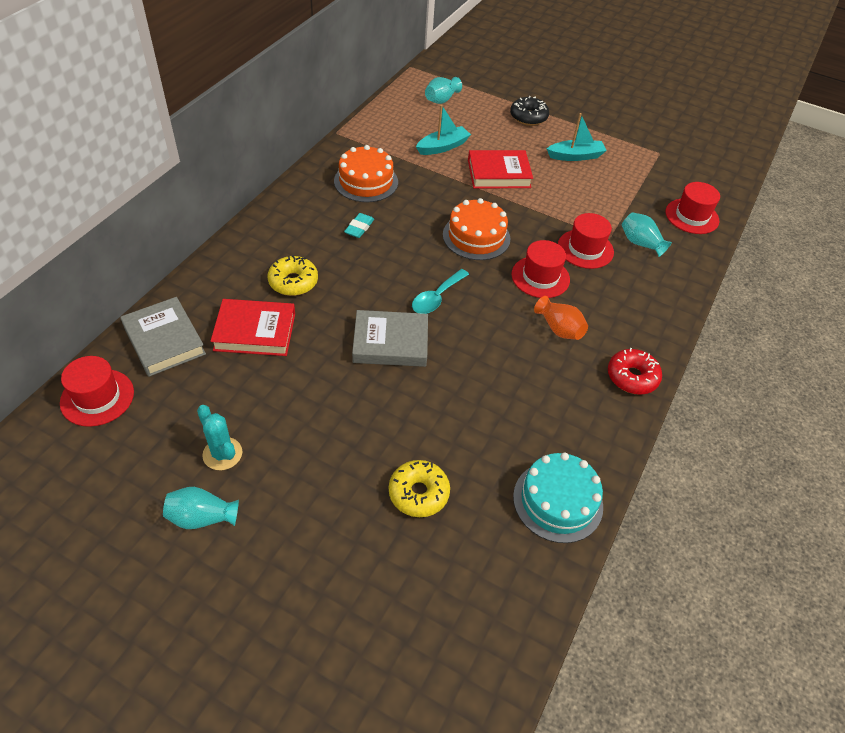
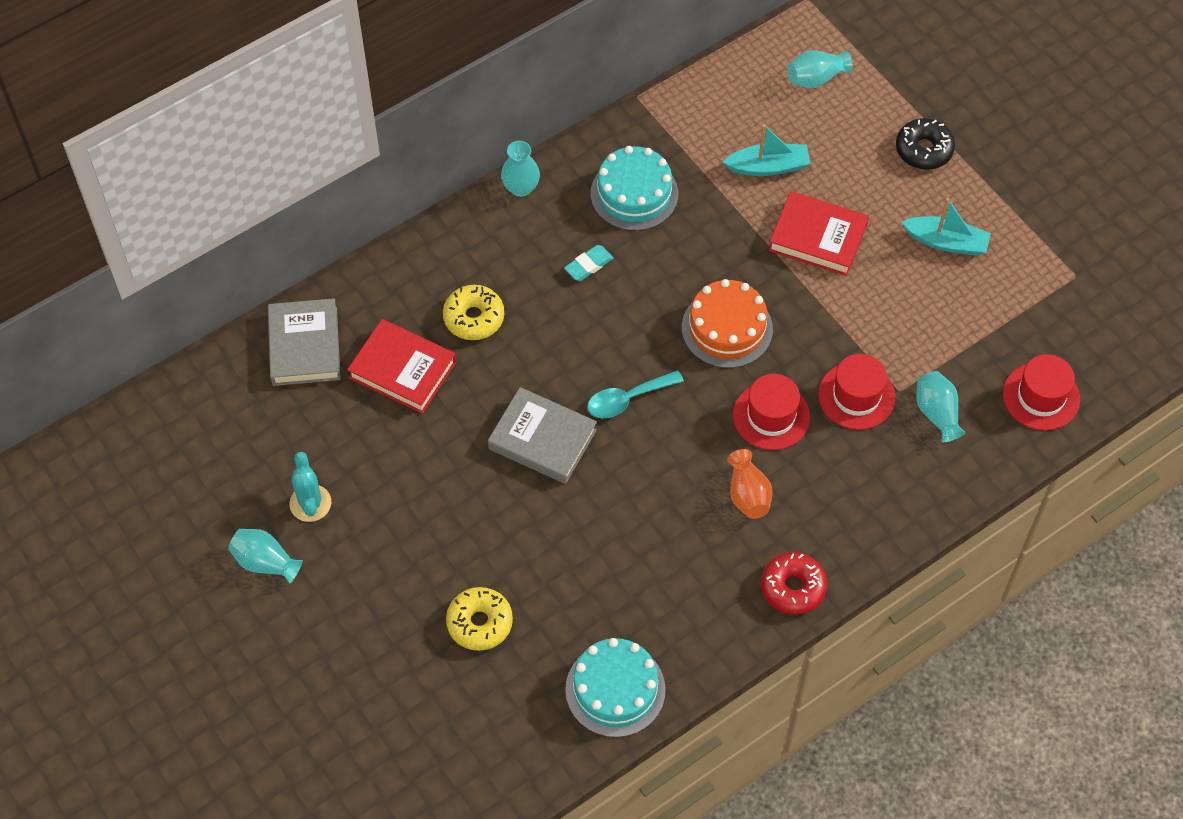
camera: 30 degrees right, 10 degrees up
red hat [60,356,134,427] -> none
orange cake [334,145,398,202] -> turquoise cake [591,146,678,231]
none -> turquoise vase [501,141,540,197]

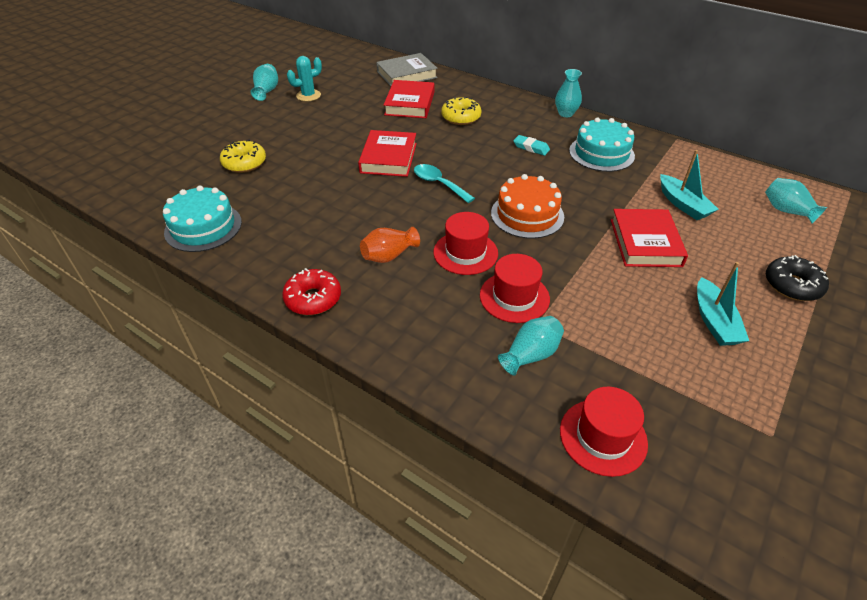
camera: 70 degrees right, 15 degrees down
grey book [488,387,597,484] -> red book [358,130,417,177]

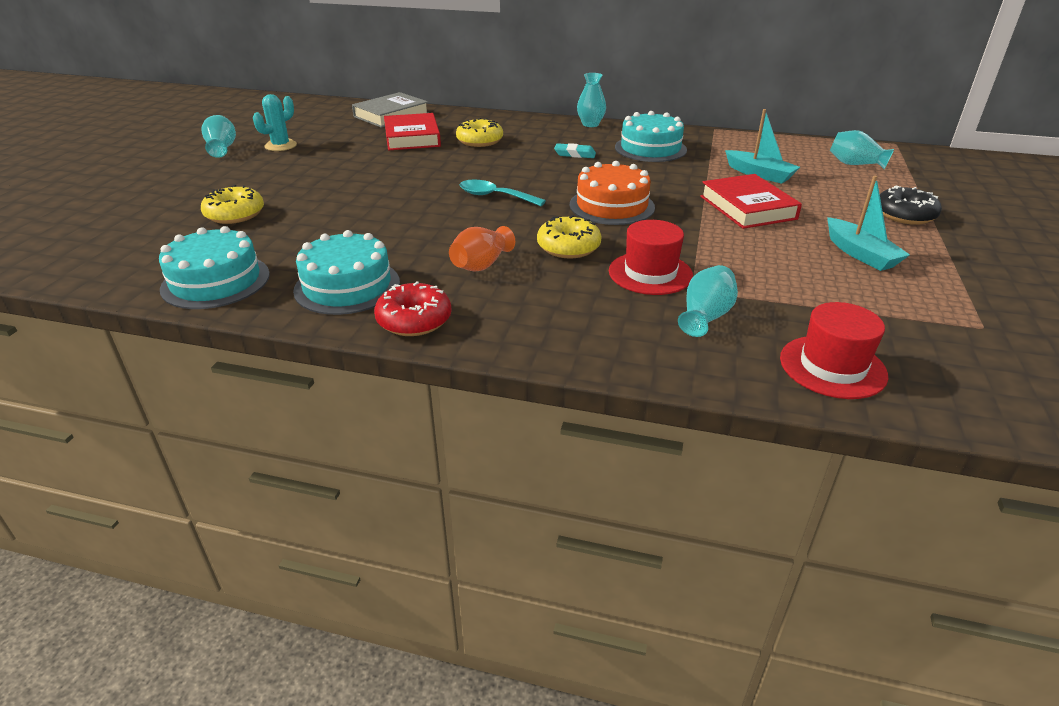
camera: 20 degrees left, 10 degrees down
red book [358,130,417,177] -> none
red hat [433,212,498,275] -> yellow donut [537,215,602,259]
none -> turquoise cake [293,230,400,315]

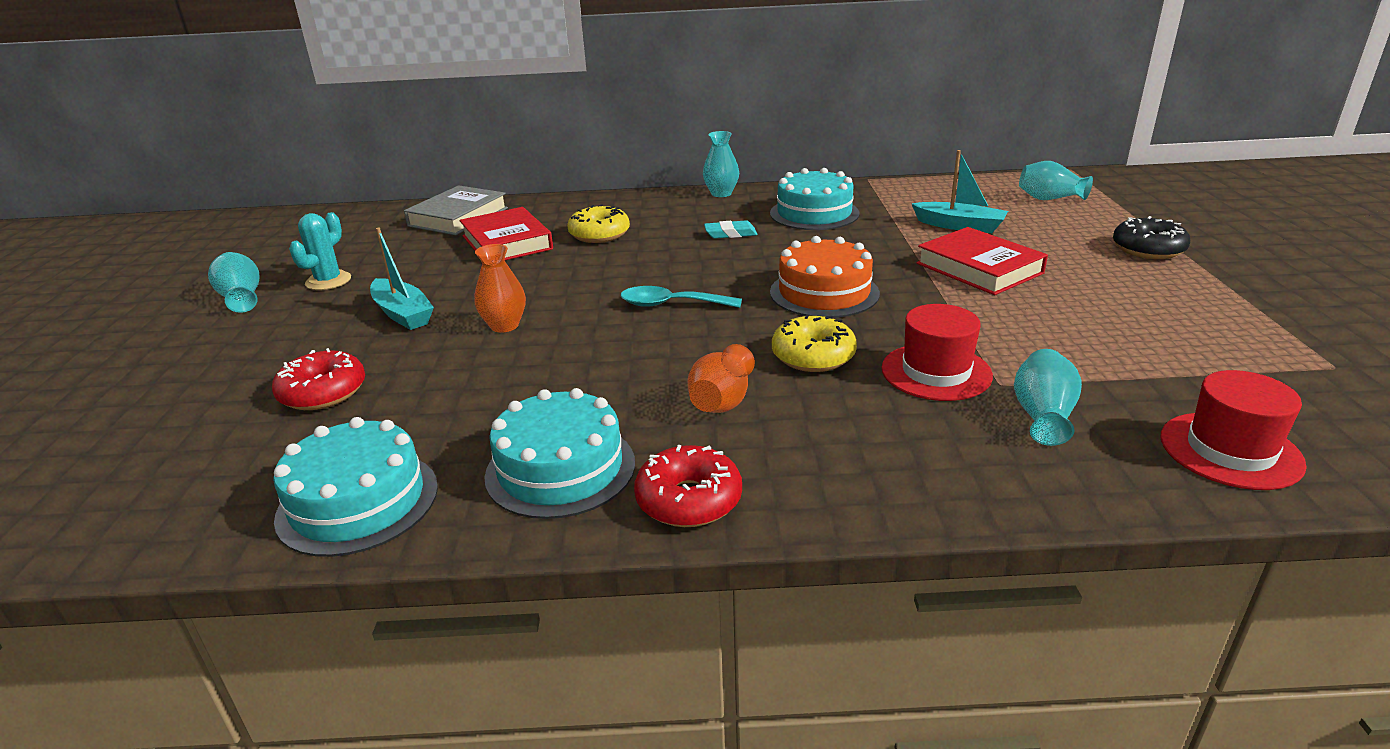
camera: 15 degrees left, 5 degrees down
yellow donut [201,185,264,224] -> red donut [272,348,365,410]
turquoise boat [827,175,910,271] -> turquoise boat moved to [370,228,434,330]
none -> orange vase [474,244,526,333]

